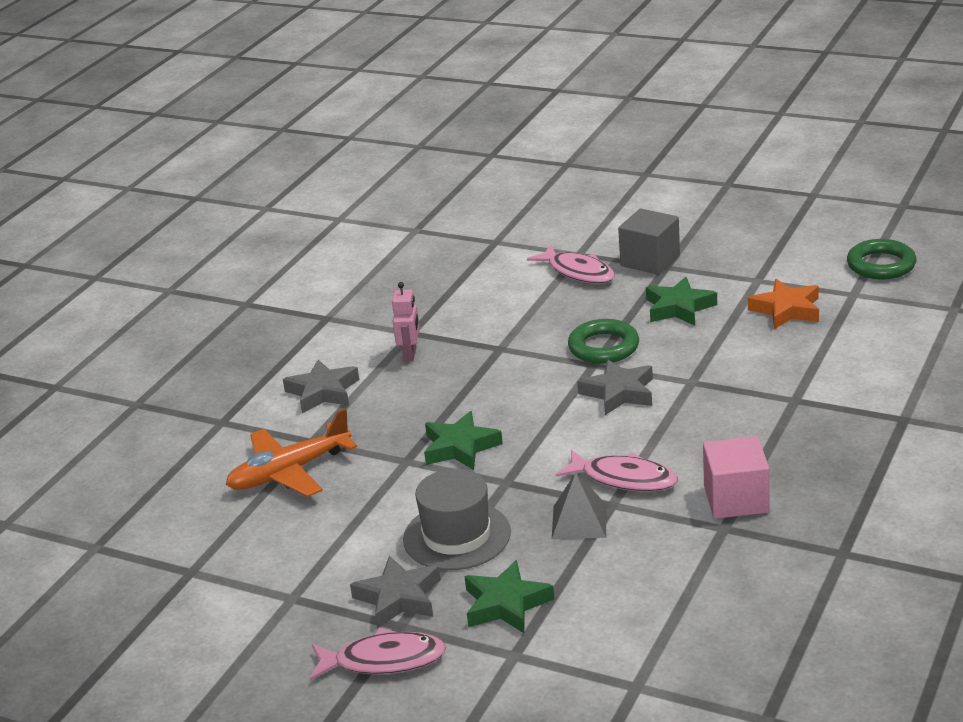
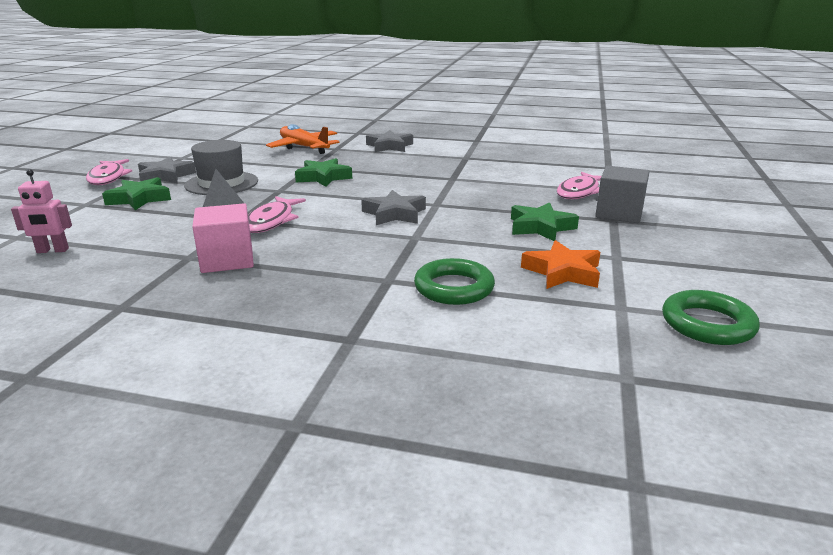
camera: 75 degrees right, 5 degrees down
pink robot [392,282,420,362] -> pink robot moved to [11,169,72,253]
green ring [568,319,639,364] -> green ring moved to [414,258,495,305]

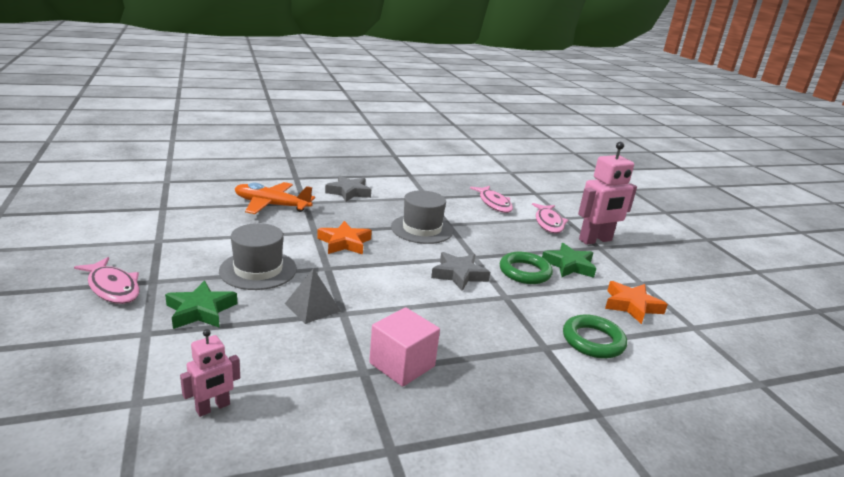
camera: 35 degrees left, 0 degrees up
grey star [138,157,196,183] -> none
pink fish [248,196,306,233] -> pink fish moved to [470,186,513,213]
green star [295,158,352,187] -> orange star [317,221,372,255]
grey cube [595,166,649,223] -> pink robot [578,142,637,245]
green ring [662,290,760,345] -> green ring moved to [499,252,553,284]
none -> grey hat [391,190,453,244]

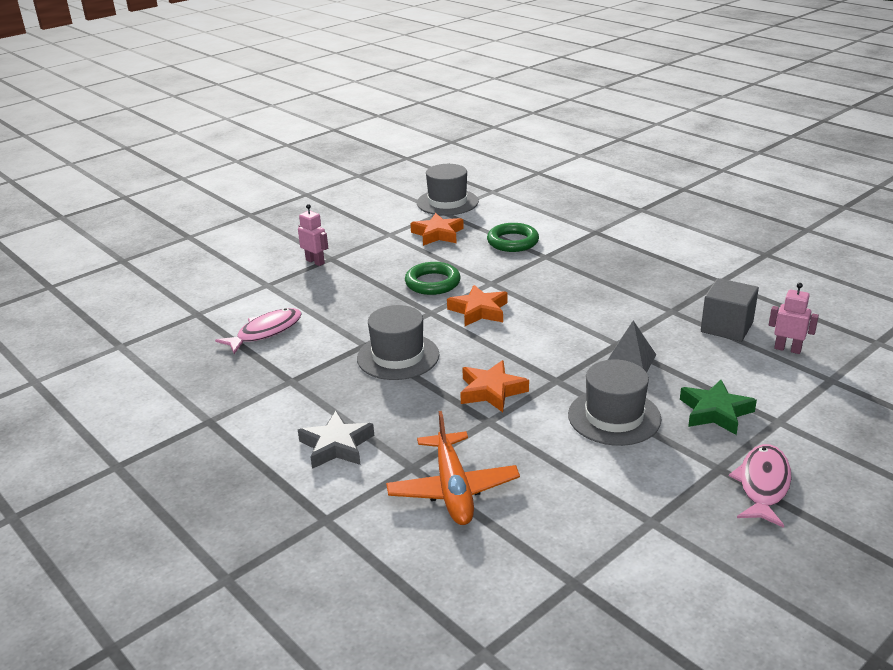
camera: 110 degrees left, 5 degrees up
pink cube [369,307,440,387] -> none
grey star [431,252,490,291] -> orange star [447,285,508,326]
pink fish [532,203,568,233] -> none
green star [542,243,596,278] -> none
pink robot [578,142,637,245] -> pink robot [298,204,328,266], size x0.54
none -> grey hat [417,164,479,216]
none -> grey cube [701,278,759,342]

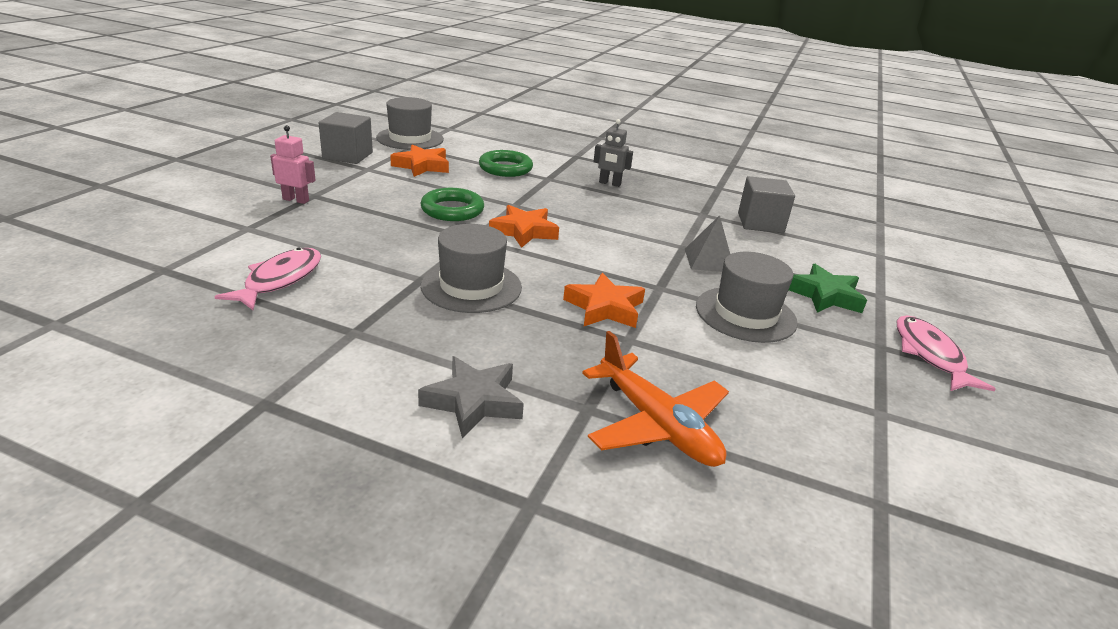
camera: 30 degrees left, 0 degrees up
pink robot [769,283,819,354] -> none
none -> grey cube [319,112,373,164]
none -> grey robot [593,119,633,187]

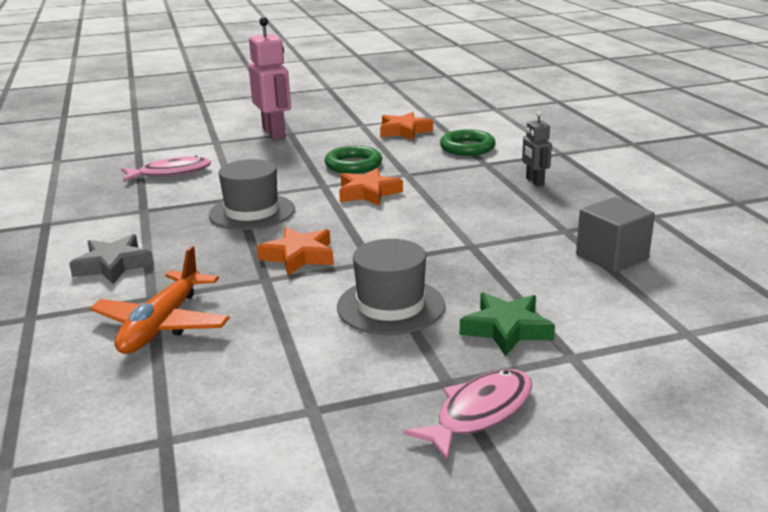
camera: 55 degrees right, 5 degrees down
pink robot [270,125,316,204] -> pink robot [249,17,291,140], size x1.86
grey cube [319,112,373,164] -> none
grey hat [376,97,444,150] -> none
grey pyramid [685,215,730,272] -> none

